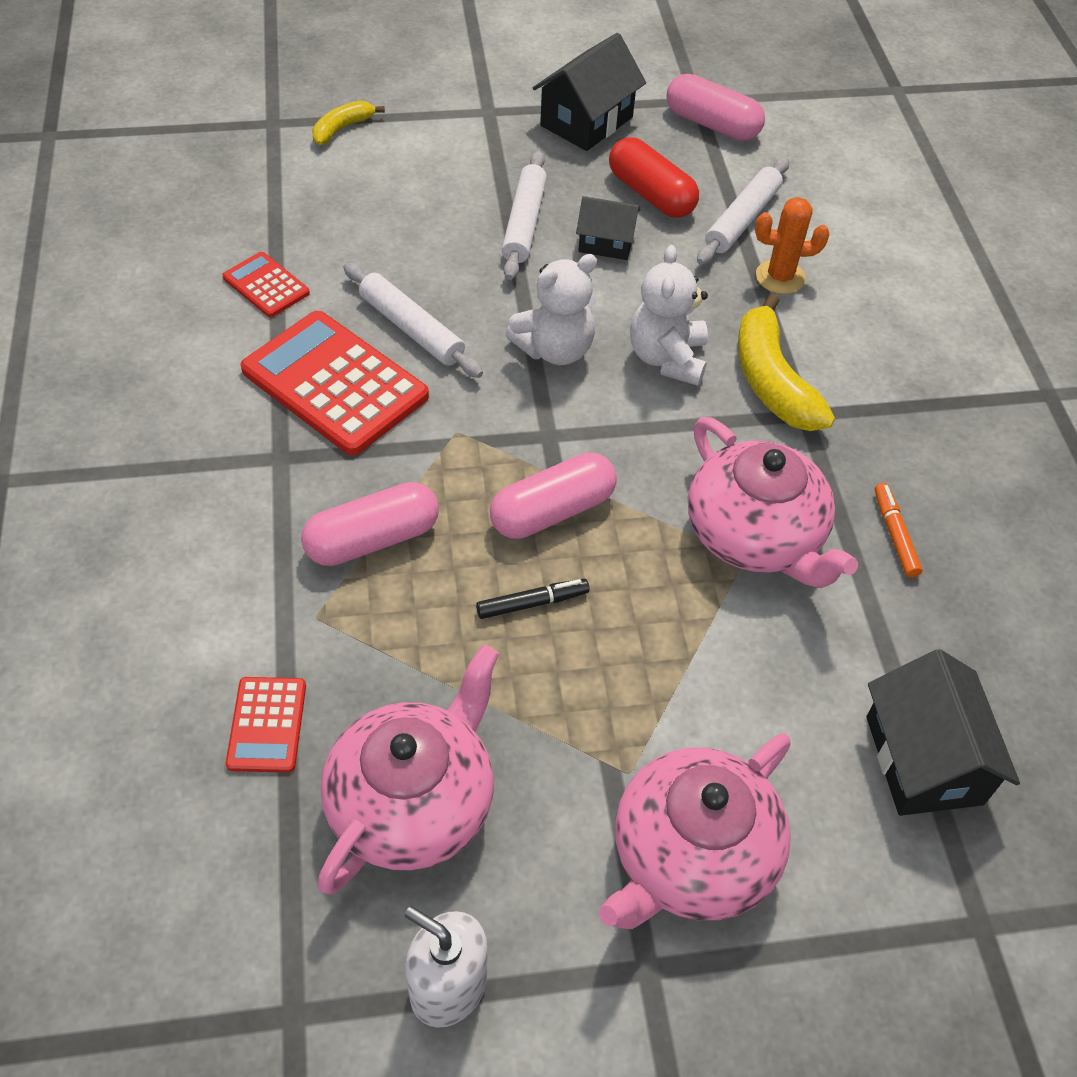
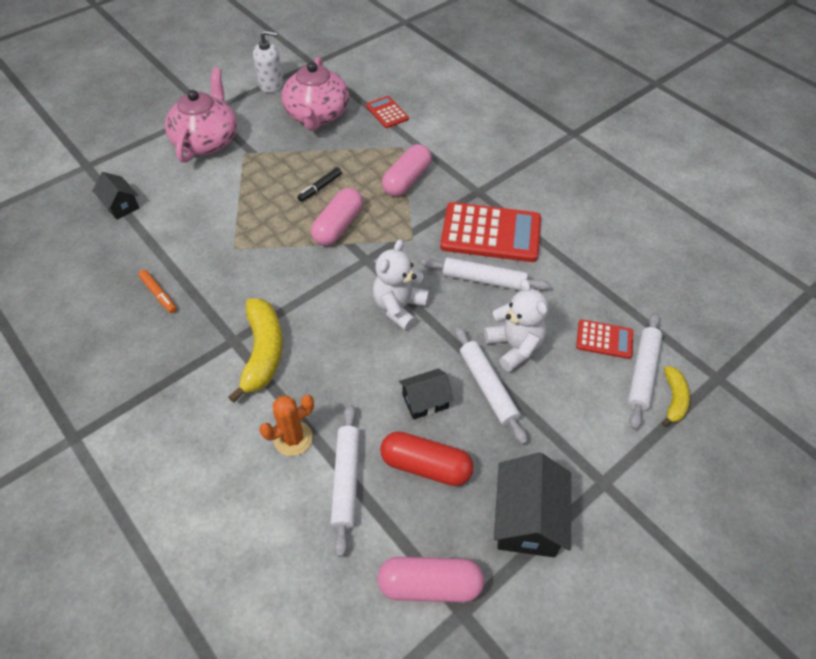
camera: 150 degrees right, 0 degrees up
red calculator [222,252,310,317] -> red calculator moved to [576,320,633,359]
white teddy bear [630,245,708,386] -> white teddy bear moved to [484,279,548,372]
pink teapot [688,417,858,588] -> none
yellow banana [738,293,835,431] -> yellow banana turned 45 degrees clockwise [228,299,283,403]
black house [866,649,1020,816] -> black house [93,172,139,220], size x0.61
none -> white rolling pin [628,313,662,430]

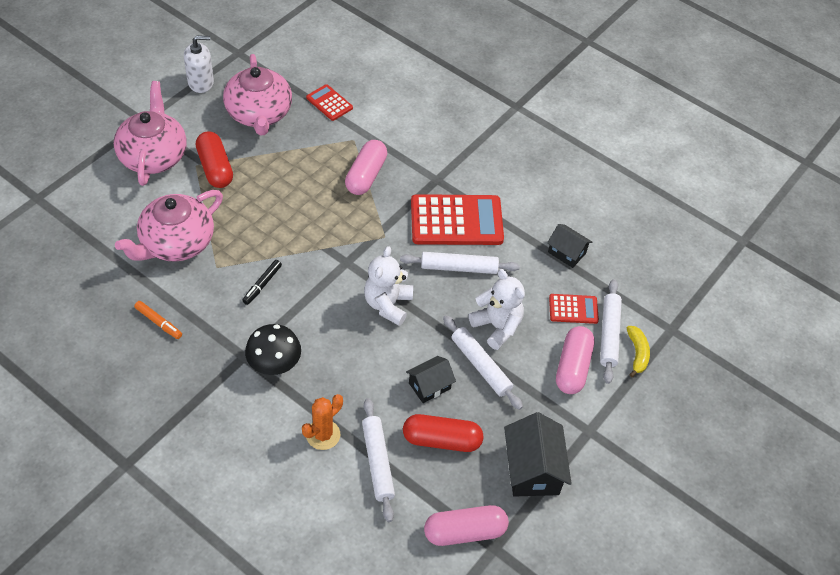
camera: 15 degrees left, 0 degrees up
black house [93,172,139,220] -> black house moved to [547,224,593,268]
yellow banana [228,299,283,403] -> black mushroom [245,324,301,375]
black marker [297,167,342,202] -> black marker moved to [242,260,282,305]
pink capsule [311,188,363,246] -> pink capsule moved to [556,326,595,394]
none -> pink teapot [115,190,223,262]
none -> red capsule [196,131,233,188]

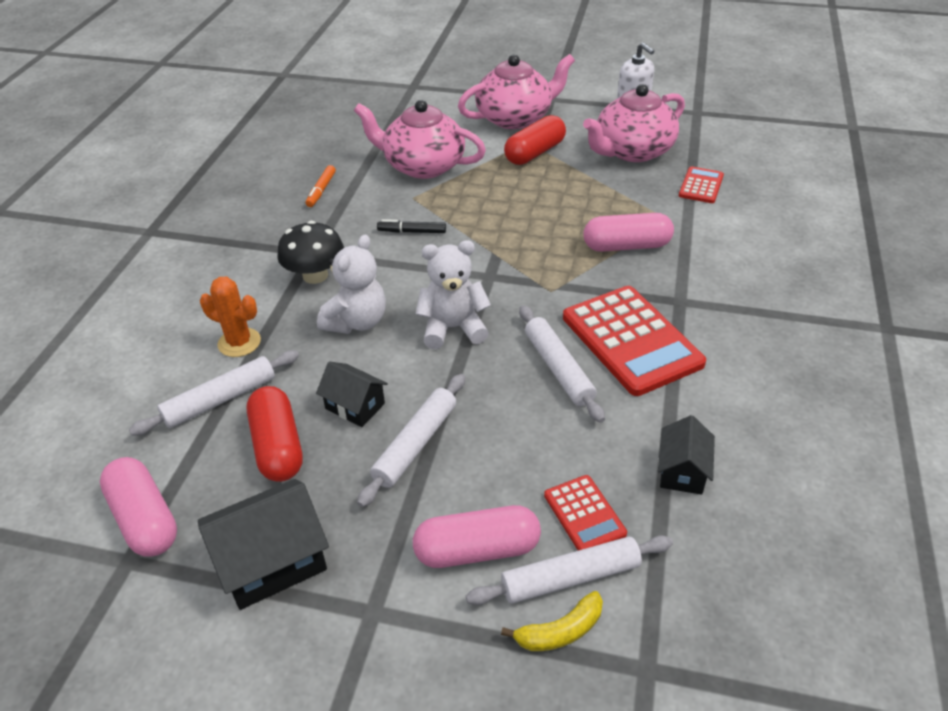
camera: 70 degrees right, 10 degrees down
white teddy bear [469,269,525,350] -> white teddy bear moved to [317,235,386,334]

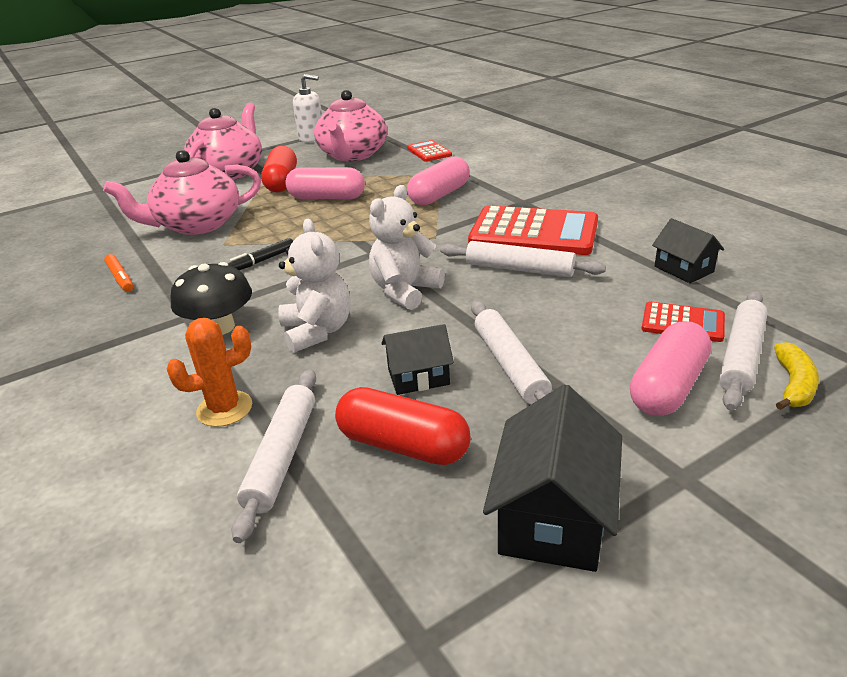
camera: 45 degrees left, 10 degrees down
pink capsule [100,457,177,557] -> pink capsule moved to [285,167,365,199]

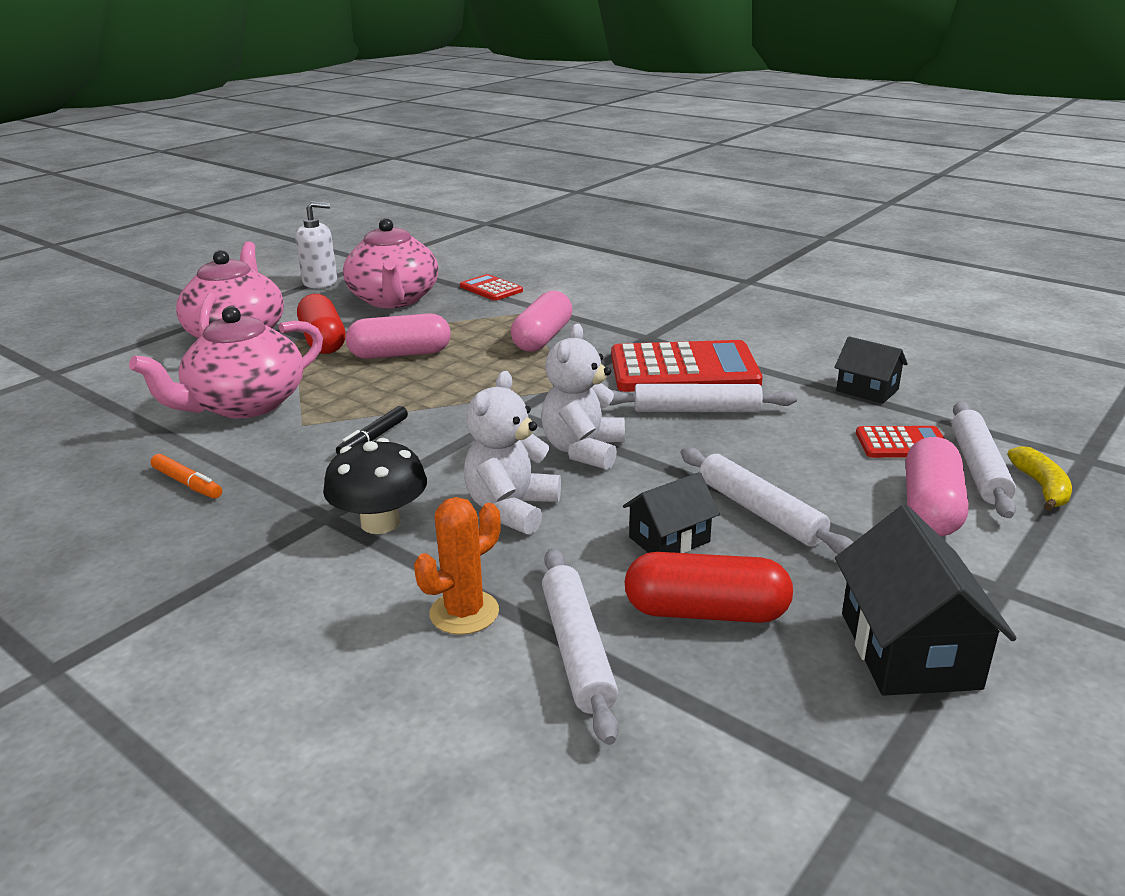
camera: 20 degrees left, 5 degrees down
white teddy bear [278,219,351,353] -> white teddy bear turned 120 degrees counterclockwise [464,371,561,535]

